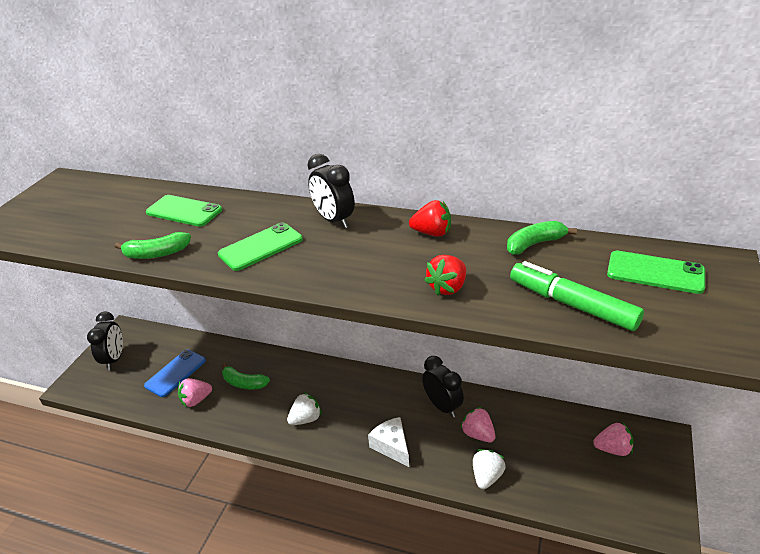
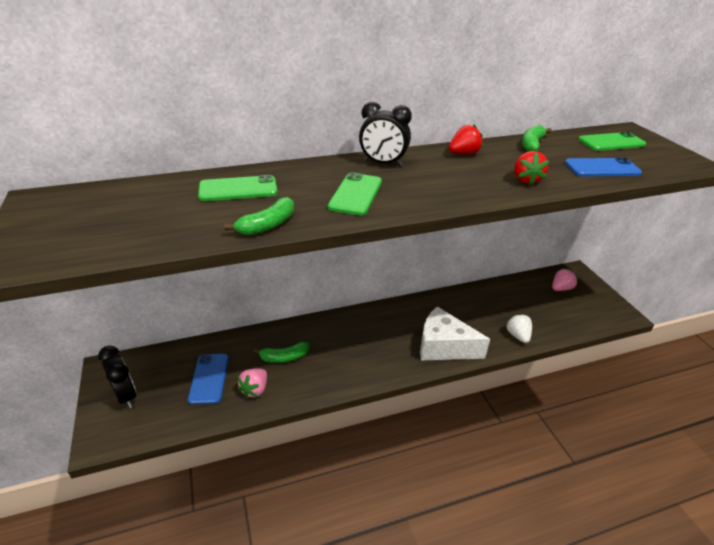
camera: 40 degrees left, 0 degrees up
white strawberry [287,393,322,425] -> none
white cheese [368,417,409,467] -> white cheese [420,307,490,360], size x1.65
black clock [422,356,464,418] -> none
pink strawberry [460,407,495,442] -> none
green marker [510,261,644,331] -> blue phone [565,157,642,176]

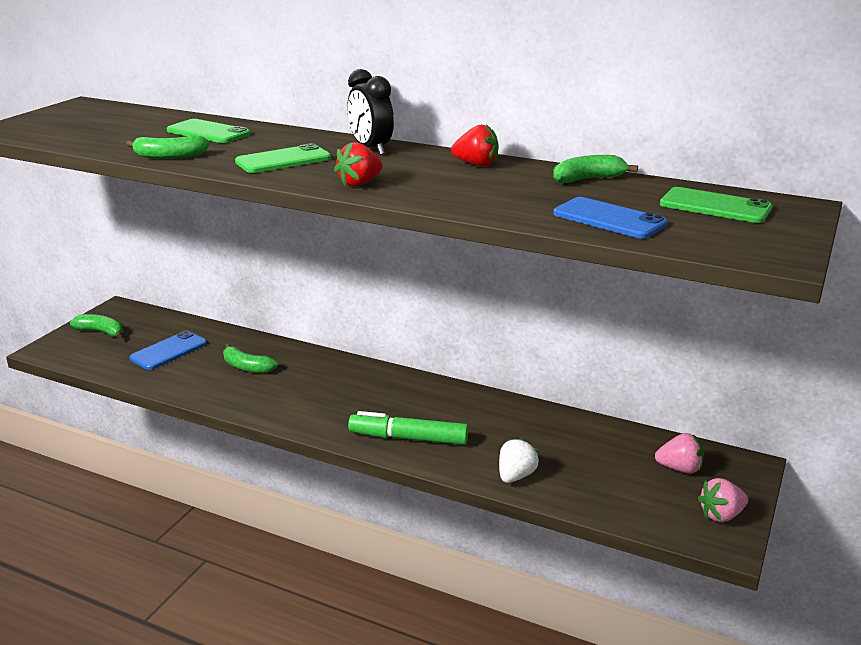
camera: 45 degrees right, 10 degrees down
black clock [98,346,137,408] -> green banana [70,314,123,339]
pink strawberry [237,368,267,398] -> pink strawberry moved to [698,478,748,522]
white cheese [420,307,490,360] -> green marker [348,411,468,445]
red strawberry [514,151,549,185] -> red strawberry moved to [334,142,382,187]

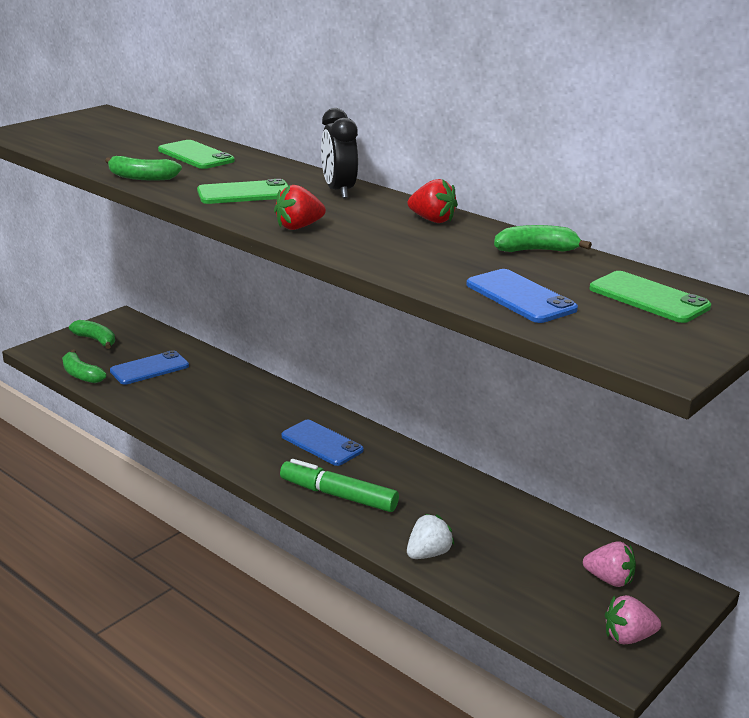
camera: 15 degrees right, 0 degrees up
green banana [223,344,278,373] -> green banana moved to [62,350,107,383]
none -> blue phone [282,420,364,466]

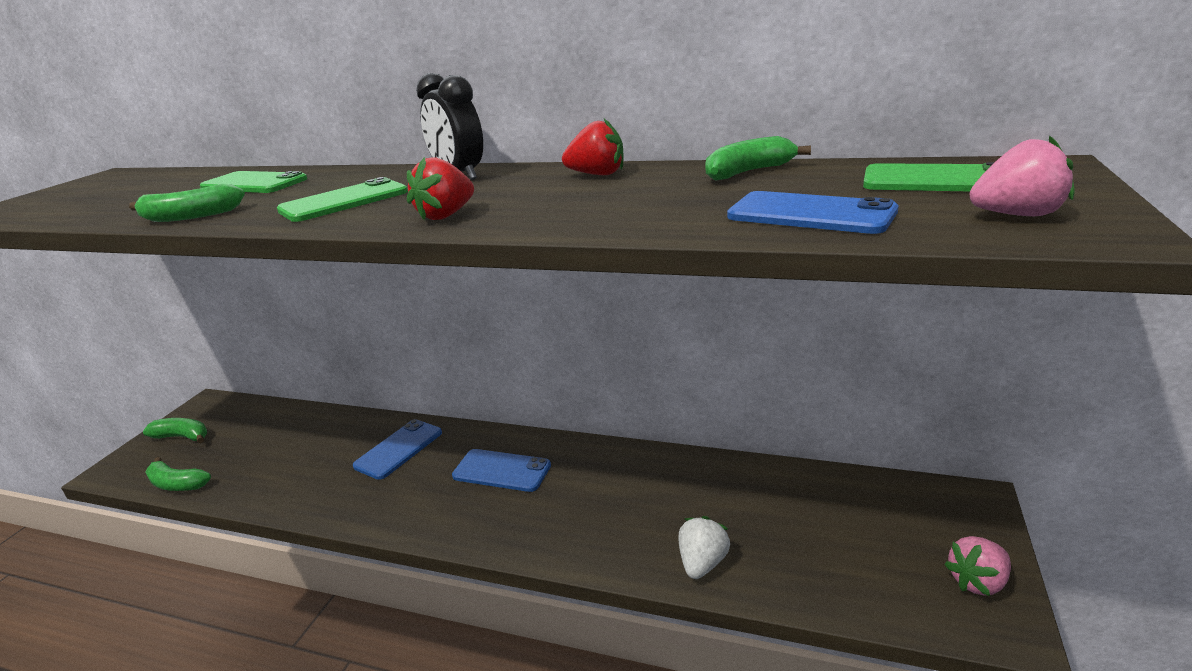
camera: 20 degrees left, 0 degrees up
blue phone [110,350,189,385] -> blue phone moved to [353,419,442,480]
green marker [280,459,399,512] -> none
pink strawberry [583,541,636,587] -> pink strawberry moved to [970,135,1074,216]

